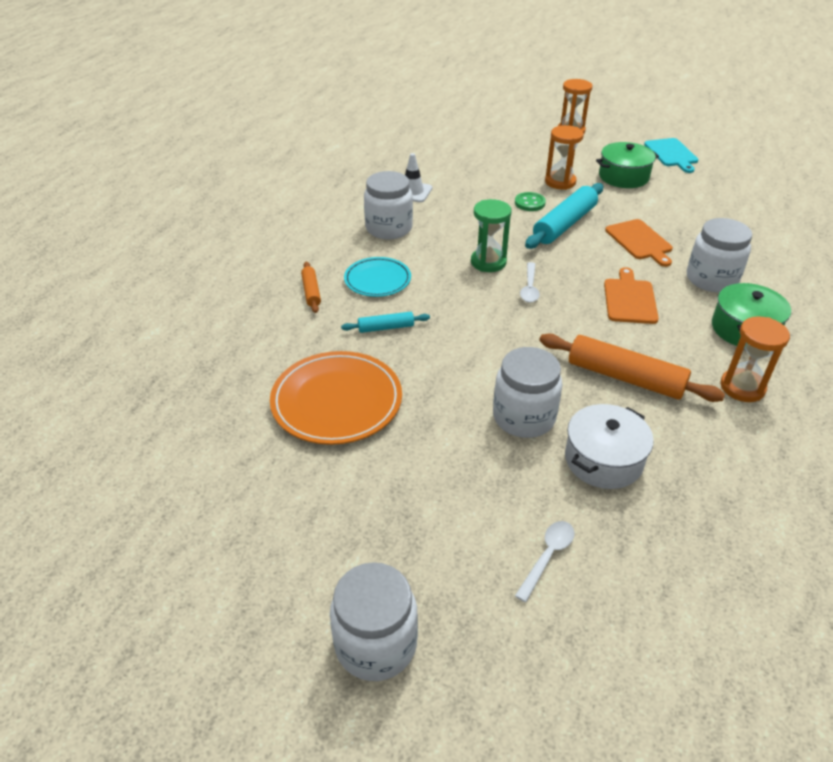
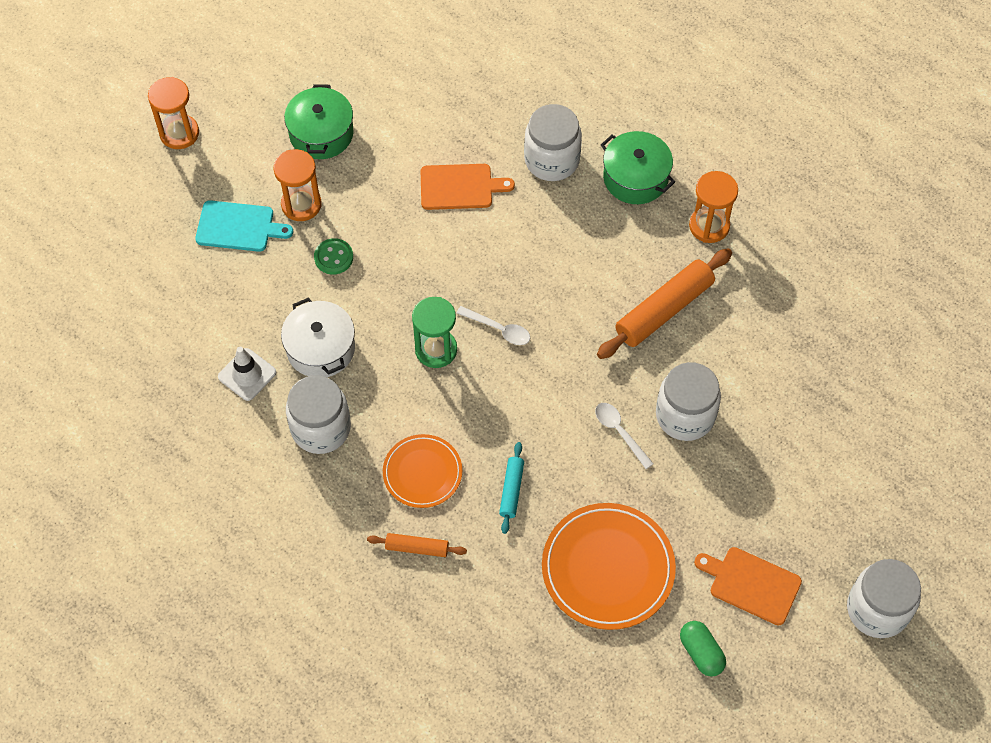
camera: 70 degrees left, 20 degrees up
turquoise plate [344,257,411,297] -> orange plate [383,434,462,508]
white spoon [515,521,574,602] -> white spoon moved to [595,403,653,469]
turquoise rolling pin [525,183,603,249] -> none
white pot [565,404,654,489] -> white pot moved to [281,297,355,377]
orange cutting board [604,267,659,324] -> orange cutting board moved to [694,547,802,626]
turquoise cutting board [644,138,698,173] -> turquoise cutting board moved to [195,200,293,252]
none -> green capsule [680,621,726,677]

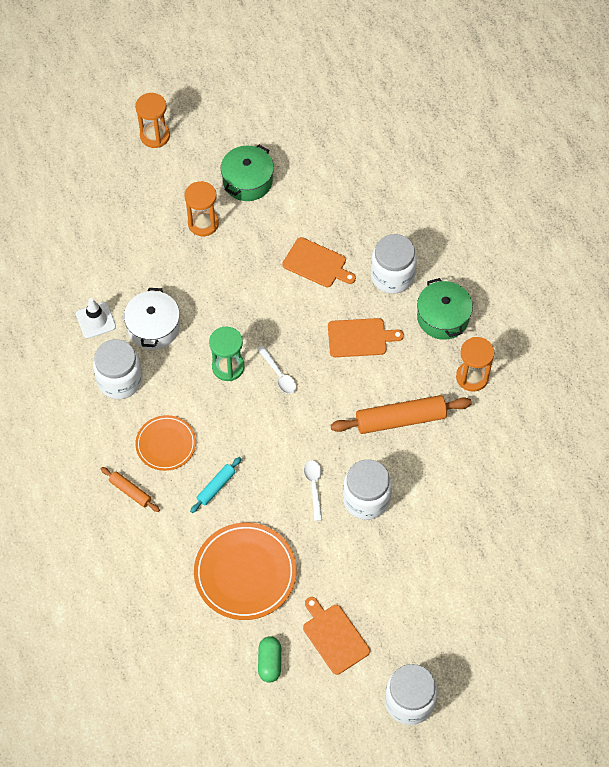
camera: 30 degrees right, 0 degrees up
turquoise cutting board [195,200,293,252] -> none
green button [314,238,353,275] -> none
none -> orange cutting board [328,318,404,357]

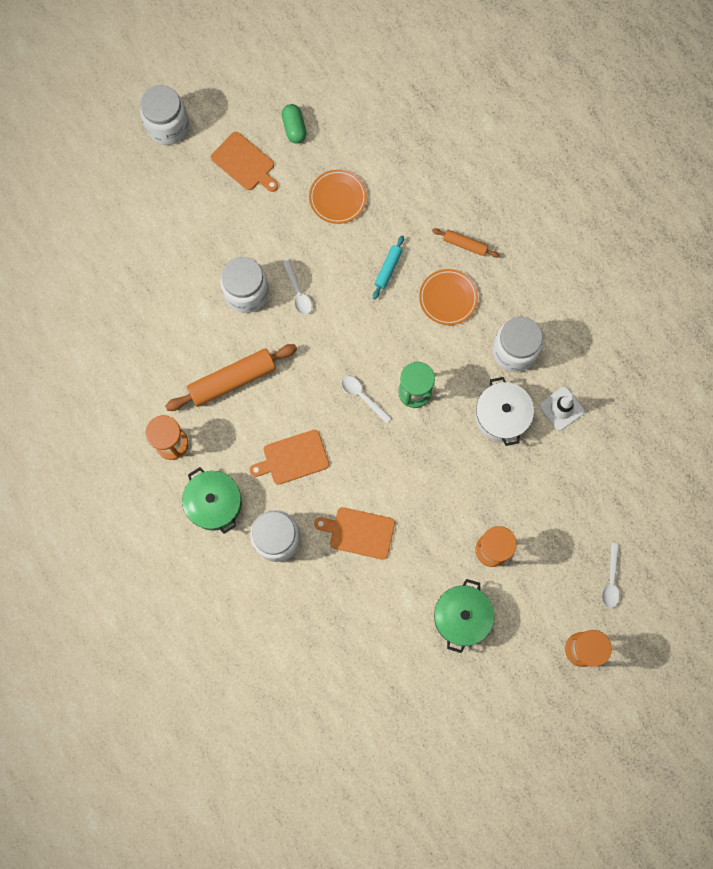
camera: 165 degrees right, 15 degrees up
orange plate [194,522,297,620] -> orange plate [309,169,367,224], size x0.61
none -> white spoon [602,543,620,608]

